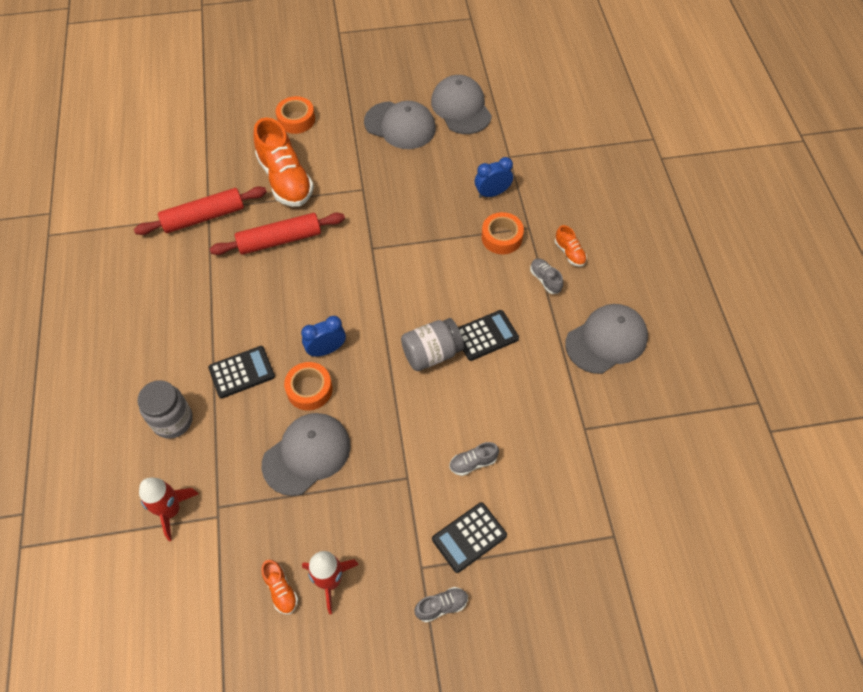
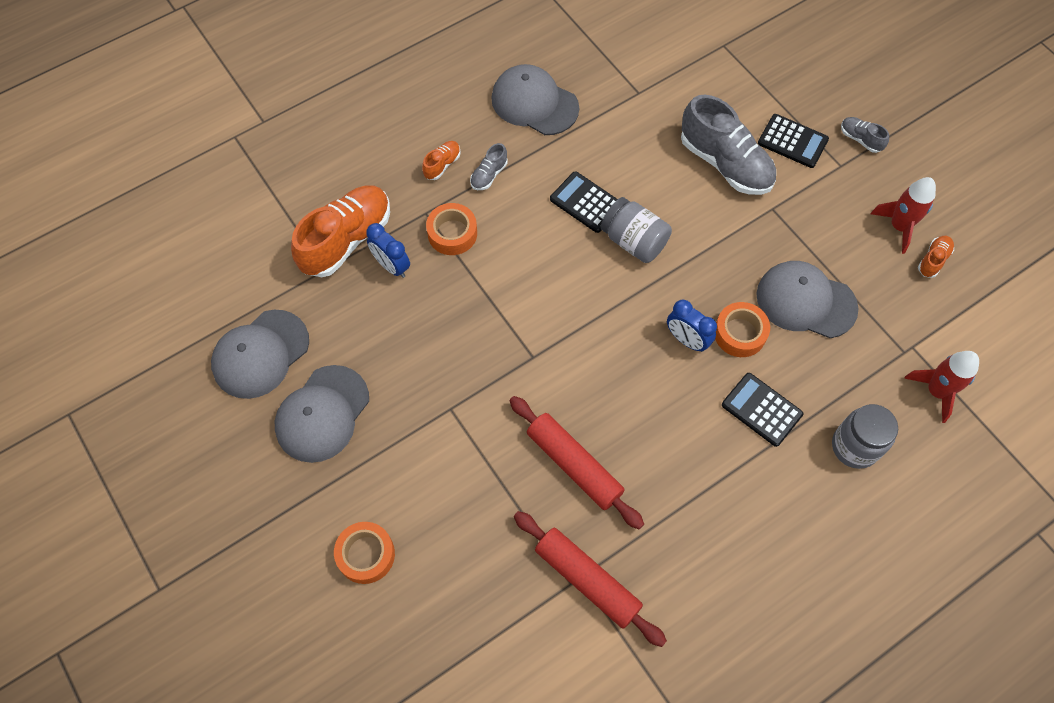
camera: 115 degrees left, 5 degrees up
orange shoe [253,117,314,207] -> orange shoe moved to [291,185,390,277]
grey cap [364,101,436,149] -> grey cap turned 150 degrees counterclockwise [275,365,369,463]
grey shoe [449,442,499,476] -> grey shoe [681,95,776,195], size x2.23

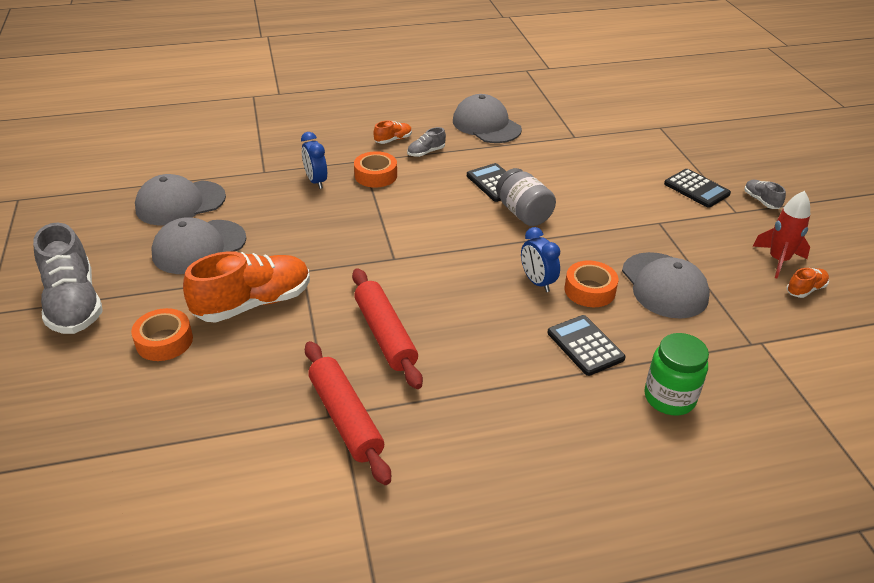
camera: 20 degrees right, 25 degrees down
orange shoe [291,185,390,277] -> orange shoe moved to [183,251,310,323]
grey shoe [681,95,776,195] -> grey shoe moved to [33,223,103,334]
grey cap [756,261,859,338] -> grey cap turned 150 degrees counterclockwise [622,252,710,319]
grey jar [832,404,898,469] -> green jar [644,333,709,416]
red rocket [904,351,979,423] -> none

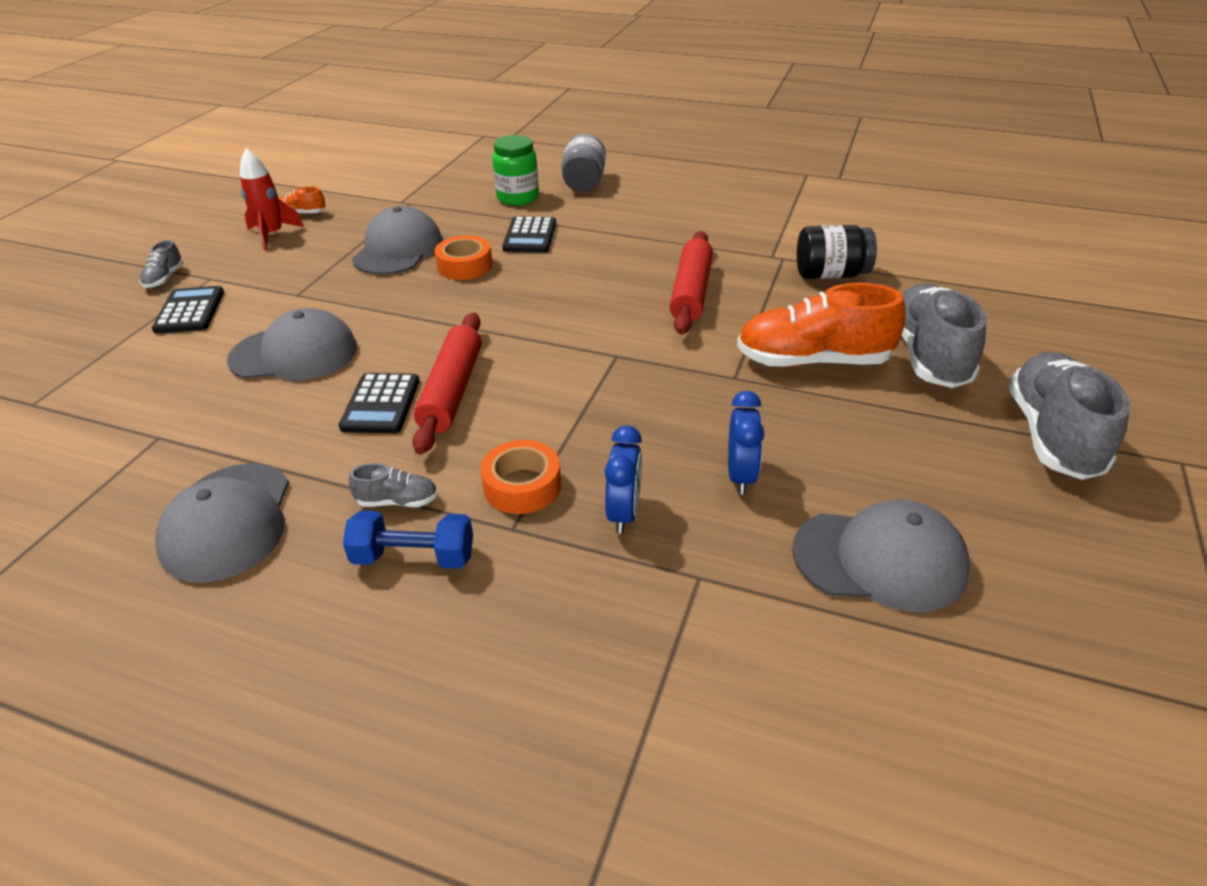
camera: 145 degrees left, 0 degrees up
orange tape [131,308,193,361] -> grey shoe [901,283,986,388]
grey cap [151,218,246,274] -> grey cap moved to [227,308,357,381]
red rolling pin [305,341,391,485] -> red rolling pin moved to [412,313,482,455]
orange shoe [373,120,412,144] -> blue dumbbell [343,510,473,569]
grey jar [496,168,556,226] -> grey jar moved to [561,133,606,192]
blue clock [521,227,560,292] -> blue clock moved to [728,391,764,495]
none -> black jar [797,225,877,279]

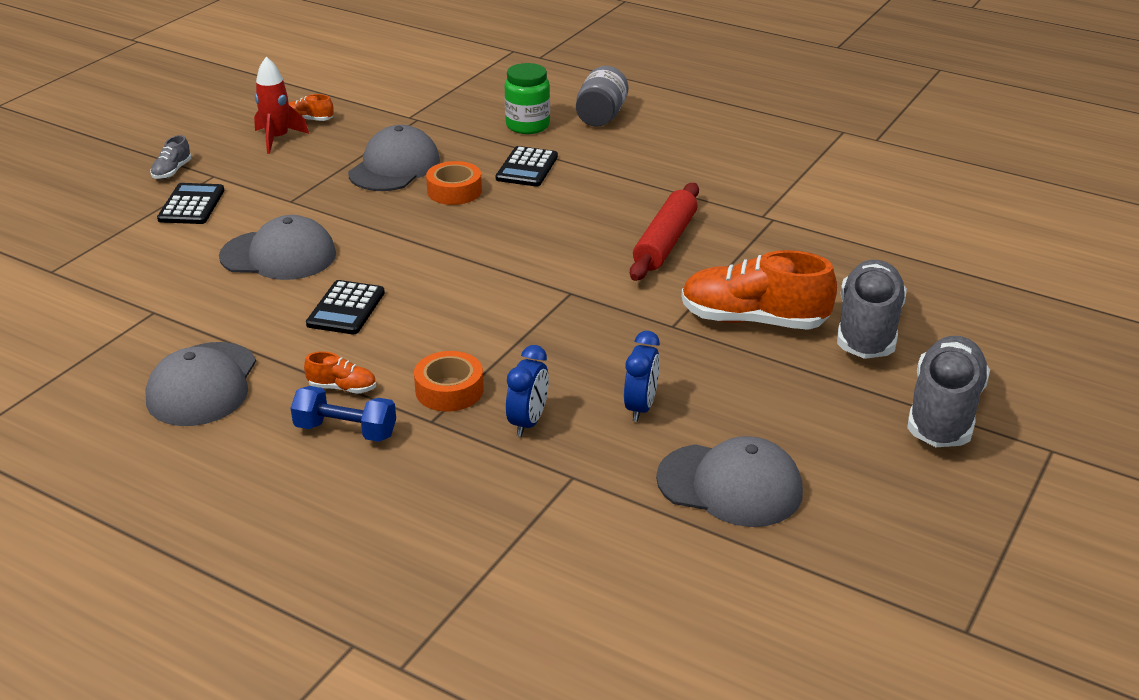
camera: 10 degrees right, 5 degrees down
grey shoe [349,463,438,507] -> orange shoe [304,351,376,394]
red rolling pin [412,313,482,455] -> none
black jar [797,225,877,279] -> none

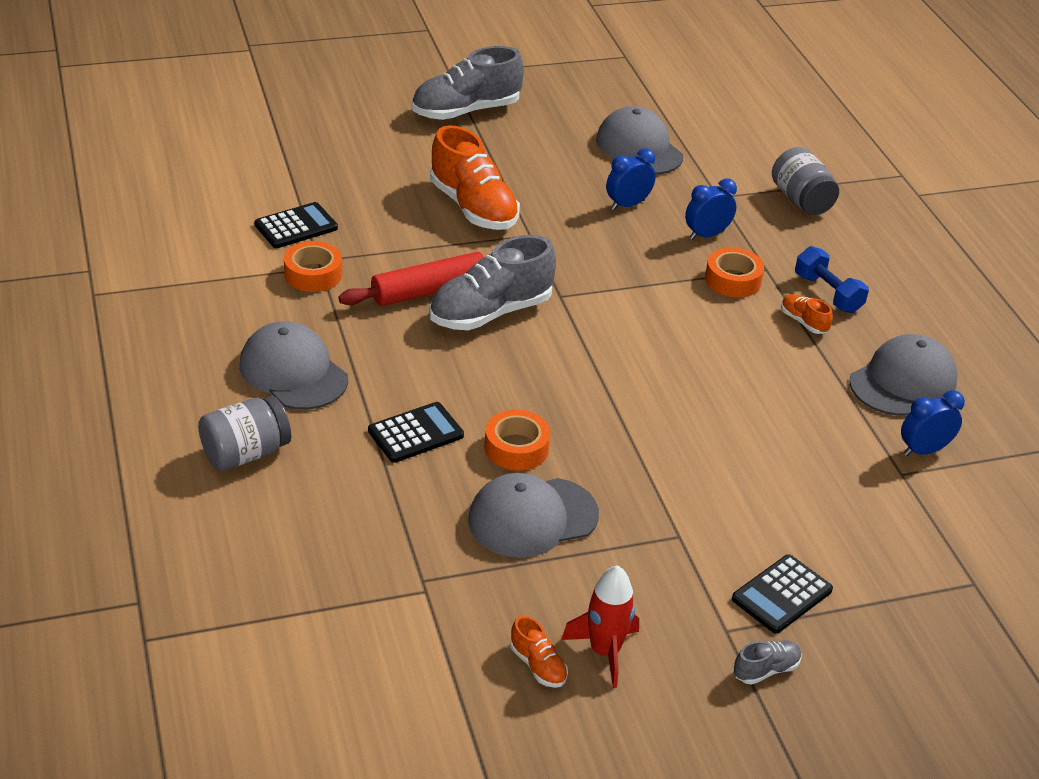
camera: 140 degrees left, 5 degrees up
grey cap [219,215,336,280] -> grey cap moved to [239,321,348,410]
black calculator [306,280,385,334] -> black calculator moved to [254,202,338,248]
green jar [505,63,550,134] -> none
grey shoe [837,260,907,359] -> grey shoe moved to [429,235,556,330]
none -> orange tape [284,241,342,292]
none -> grey jar [772,147,839,215]
none -> blue clock [901,390,965,456]

